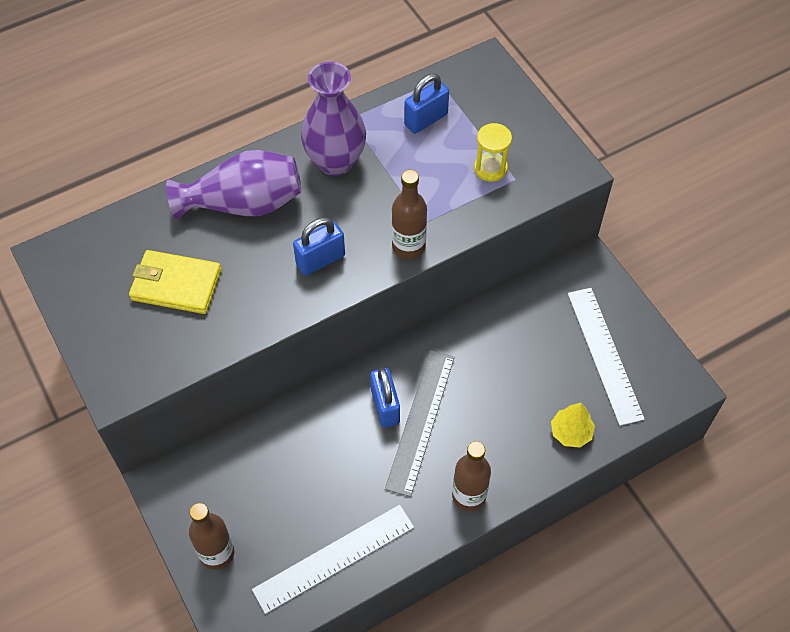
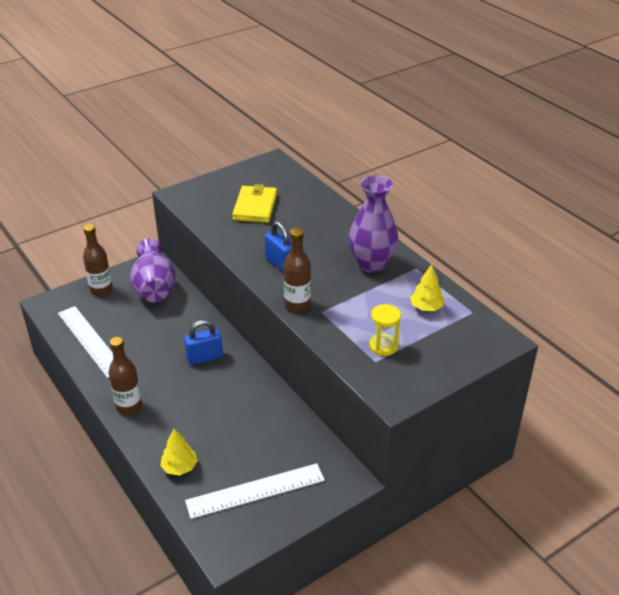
camera: 85 degrees right, 20 degrees down
purple vase [166,150,301,220] -> purple vase moved to [130,238,176,303]
grey ruler [385,350,455,497] -> none
blue padlock [404,74,449,134] -> yellow tree [410,264,445,311]

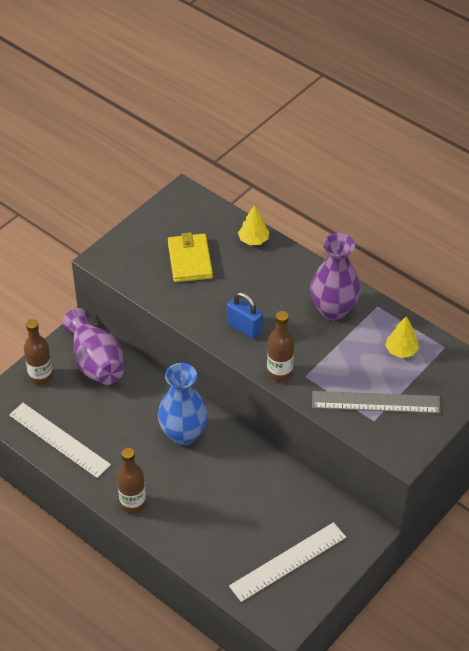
camera: 15 degrees left, 10 degrees up
yellow tree [160,429,198,476] -> yellow tree moved to [238,205,269,245]
blue padlock [184,320,223,365] -> blue vase [158,363,208,445]
yellow hourglass [369,304,401,356] -> grey ruler [312,391,441,414]

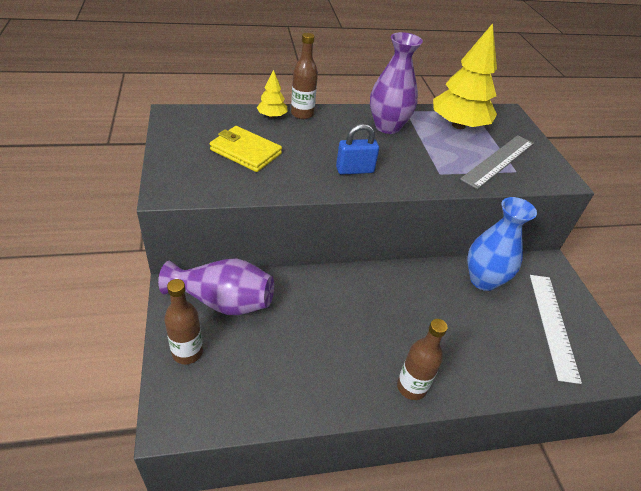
camera: 55 degrees left, 5 degrees down
white ruler [9,403,111,478] -> none
blue vase [158,363,208,445] -> blue vase moved to [467,197,537,291]
brown bottle [267,311,294,382] -> brown bottle moved to [291,33,318,119]
yellow tree [385,316,419,358] -> yellow tree [433,23,497,129], size x2.14

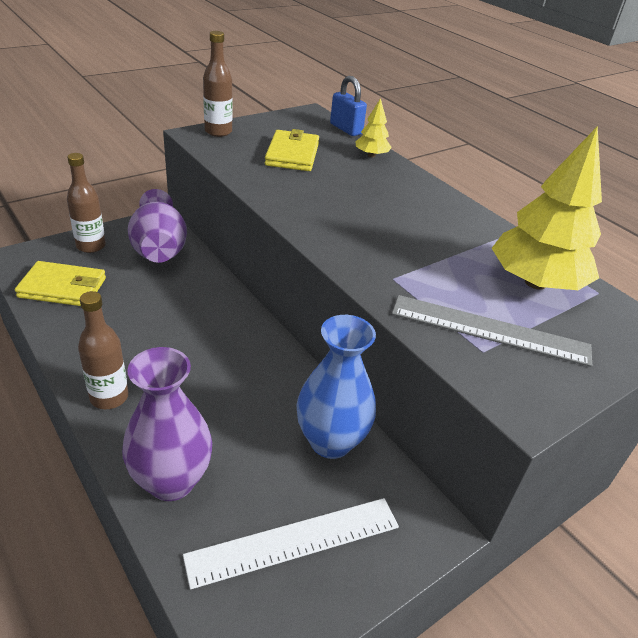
camera: 65 degrees right, 5 degrees down
brown bottle [291,33,318,119] -> brown bottle moved to [203,31,232,137]
blue padlock [336,124,379,175] -> blue padlock moved to [330,76,367,136]
purple vase [370,32,423,134] -> purple vase moved to [122,347,212,501]
none -> yellow wallet [15,261,106,306]

